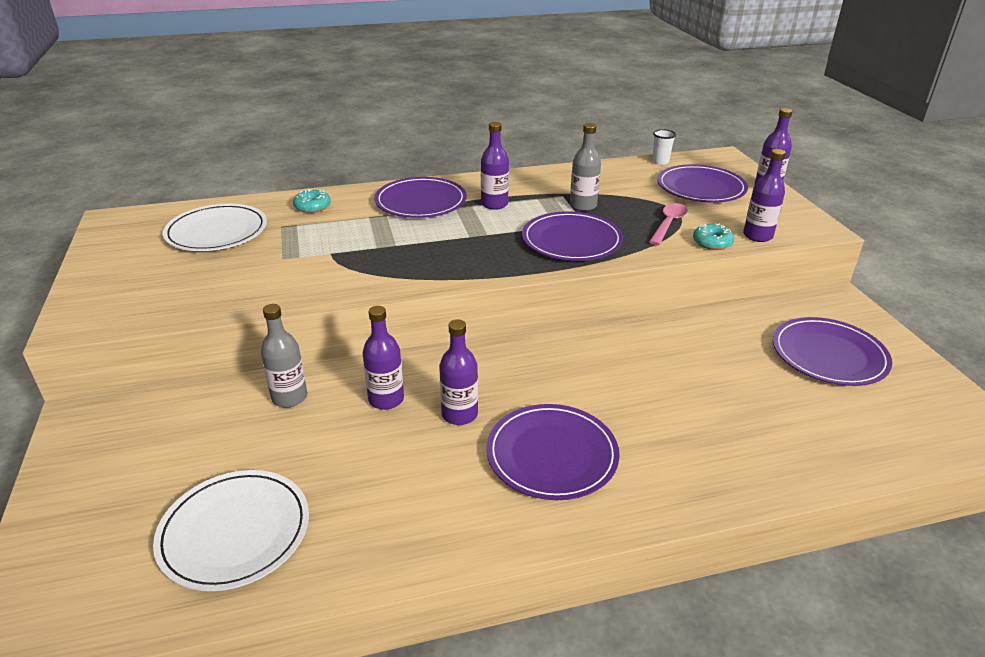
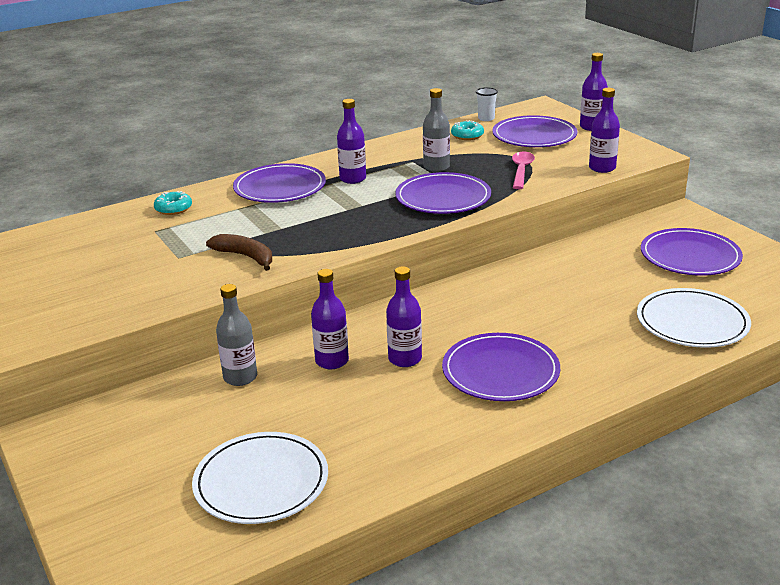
camera: 15 degrees left, 5 degrees down
white plate [163,204,267,251] -> white plate moved to [637,288,751,348]
turquoise donut [693,223,734,250] -> turquoise donut moved to [451,120,484,140]
none -> brown banana [206,234,272,271]

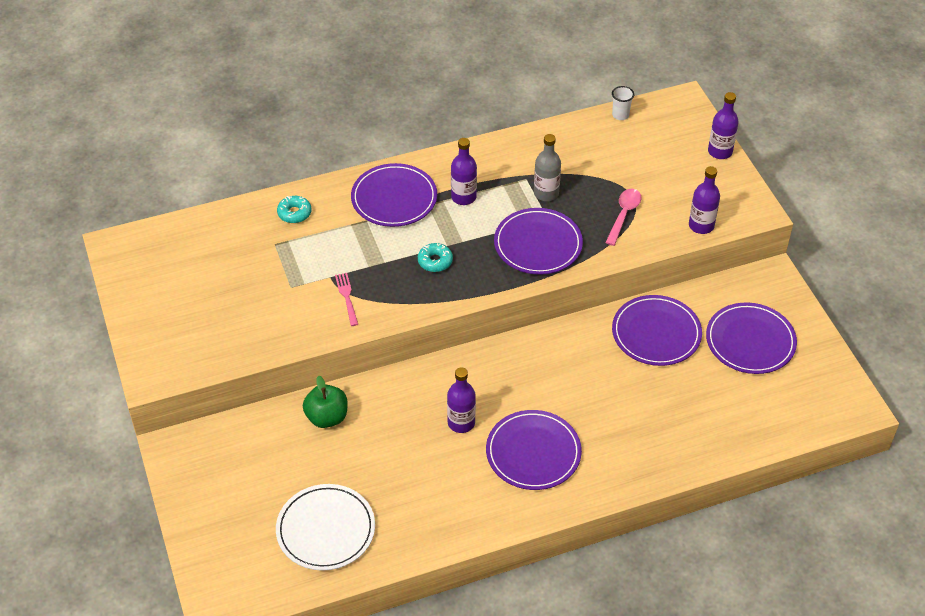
camera: 10 degrees right, 20 degrees up
brown banana [206,234,272,271] -> pink fork [335,273,358,326]
grey bottle [216,284,257,386] -> green apple [303,376,347,428]
purple bottle [311,269,349,369] -> none
turquoise donut [451,120,484,140] -> turquoise donut moved to [418,243,453,272]
purple plate [492,115,577,147] -> purple plate moved to [612,295,702,366]
white plate [637,288,751,348] -> none

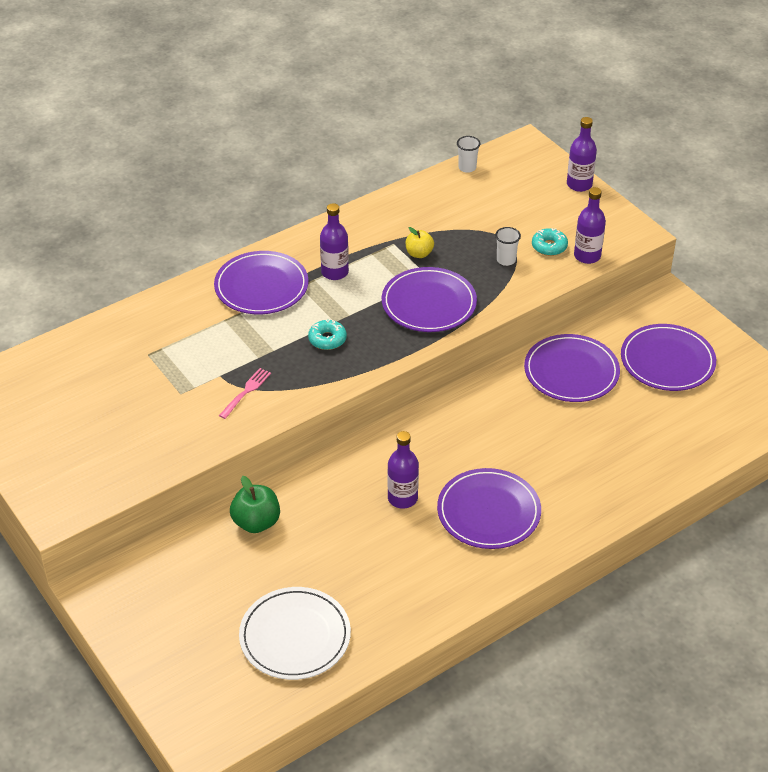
camera: 15 degrees left, 5 degrees down
turquoise donut [277,196,312,223] -> turquoise donut moved to [532,228,568,256]
pink fork [335,273,358,326] -> pink fork turned 60 degrees clockwise [219,368,271,419]
grey bottle [534,134,561,201] -> yellow apple [405,227,434,258]
pink spoon [605,189,641,246] -> white cup [495,227,521,266]

